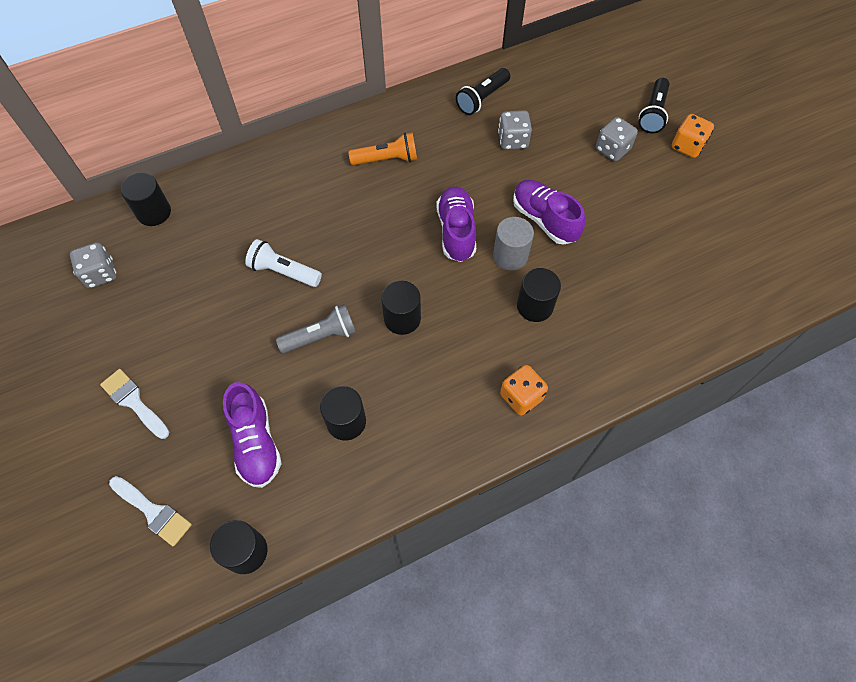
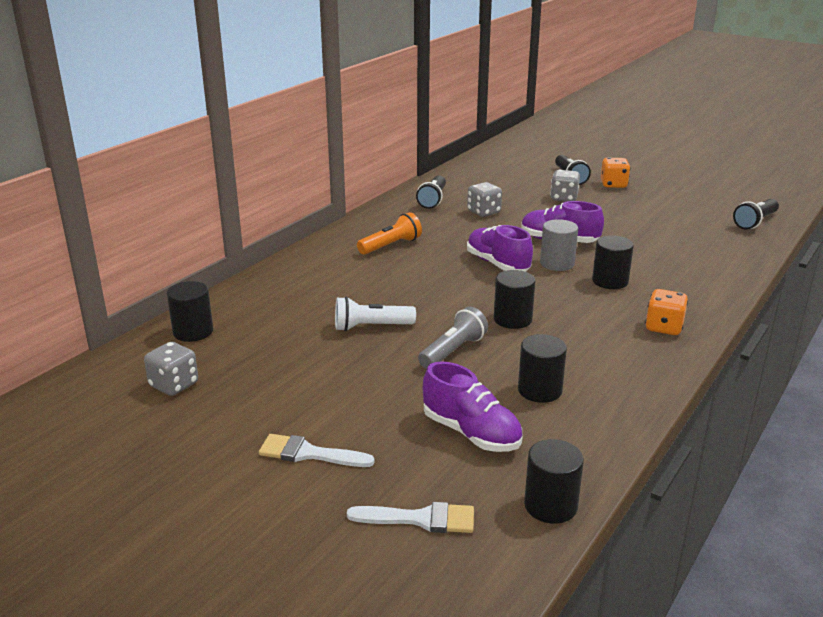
camera: 30 degrees left, 35 degrees down
none -> black flashlight [733,199,779,229]

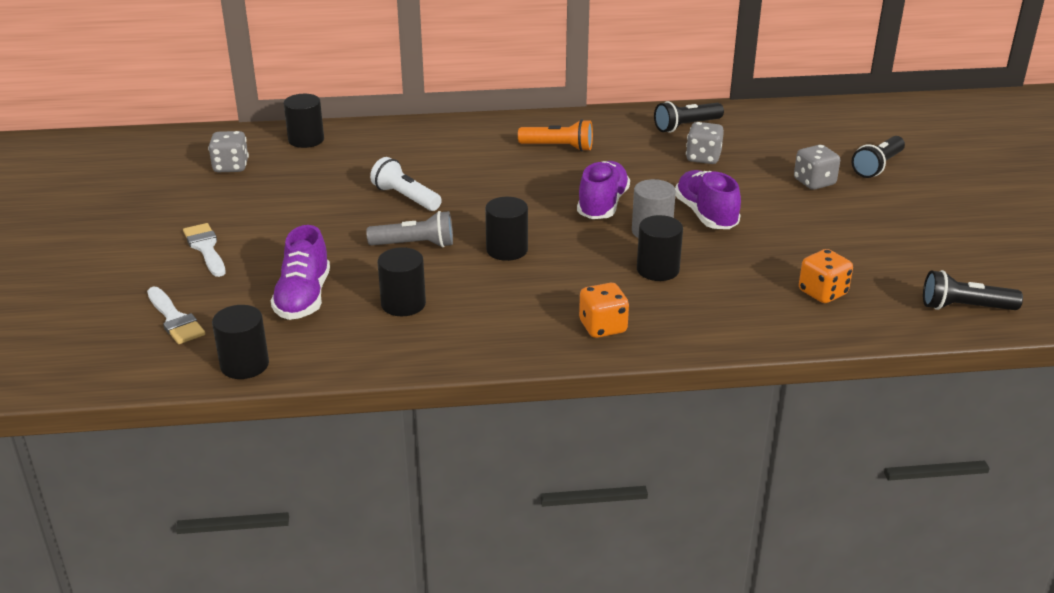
camera: 50 degrees right, 5 degrees up
orange dice [601,157,630,188] -> orange dice moved to [799,249,853,303]

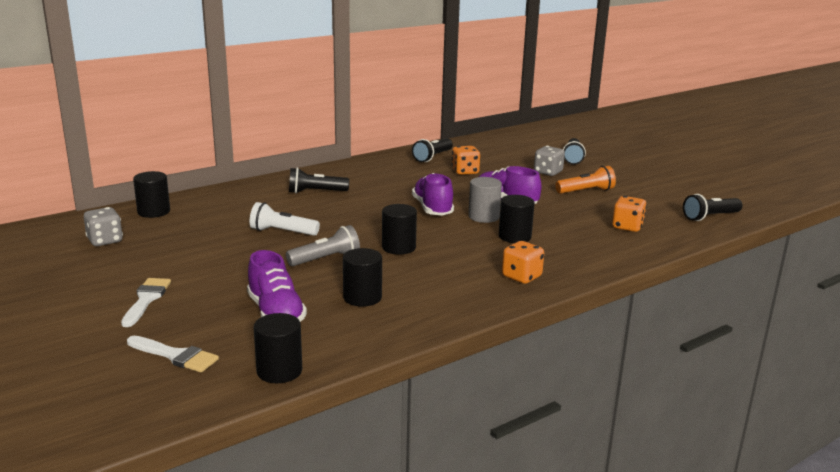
camera: 30 degrees left, 10 degrees down
white brush [183,223,226,277] -> white brush turned 60 degrees clockwise [121,278,171,327]
orange flashlight [518,119,593,152] -> orange flashlight moved to [555,166,616,194]
grey dice [686,122,724,164] -> orange dice [451,146,480,175]
none -> black flashlight [289,167,349,193]

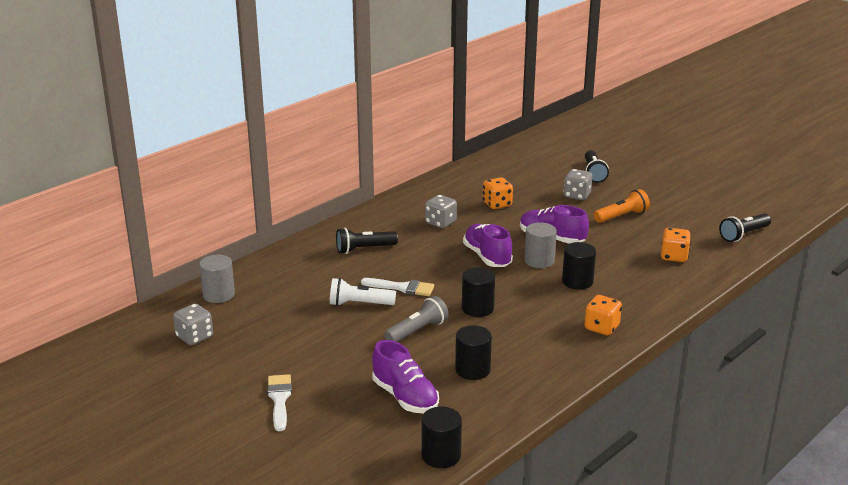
camera: 10 degrees left, 5 degrees up
white brush [127,336,219,372] -> white brush moved to [361,278,434,296]
black cylinder [133,171,170,218] -> grey cylinder [199,255,235,303]
black flashlight [412,138,453,162] -> none
none -> grey dice [425,195,457,228]

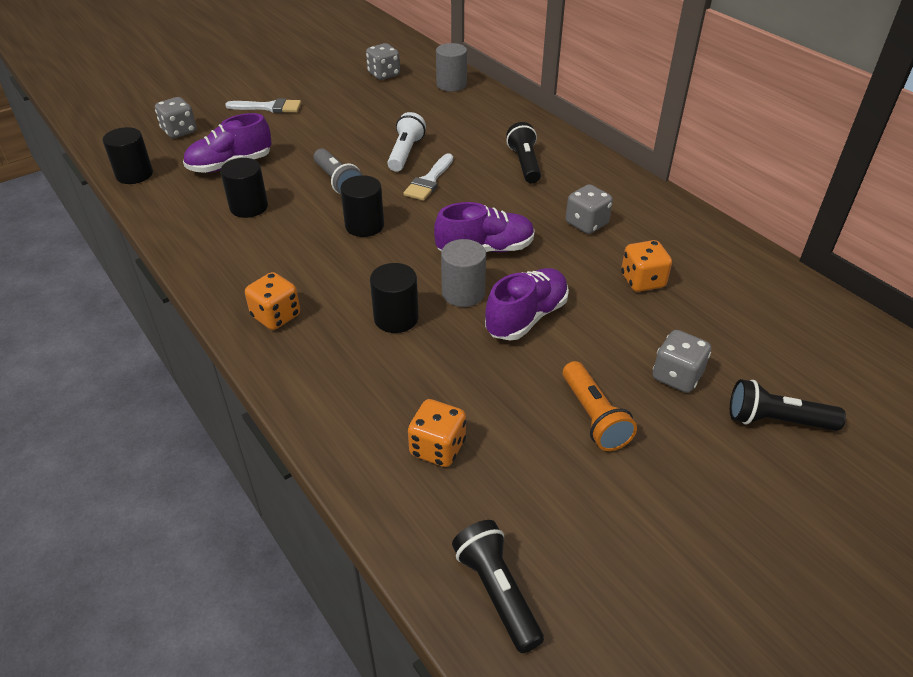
camera: 100 degrees right, 15 degrees up
none -> grey dice [155,97,197,138]

